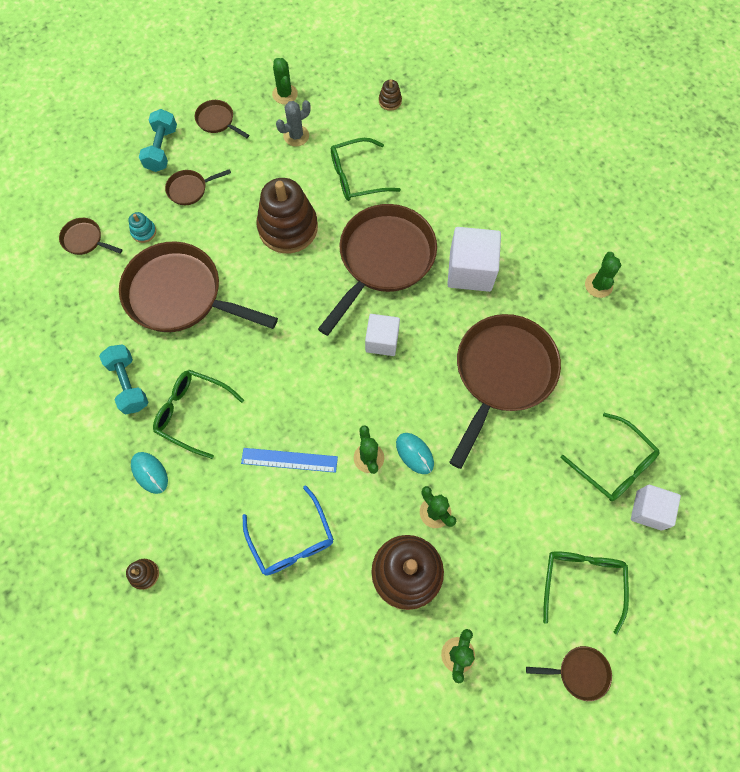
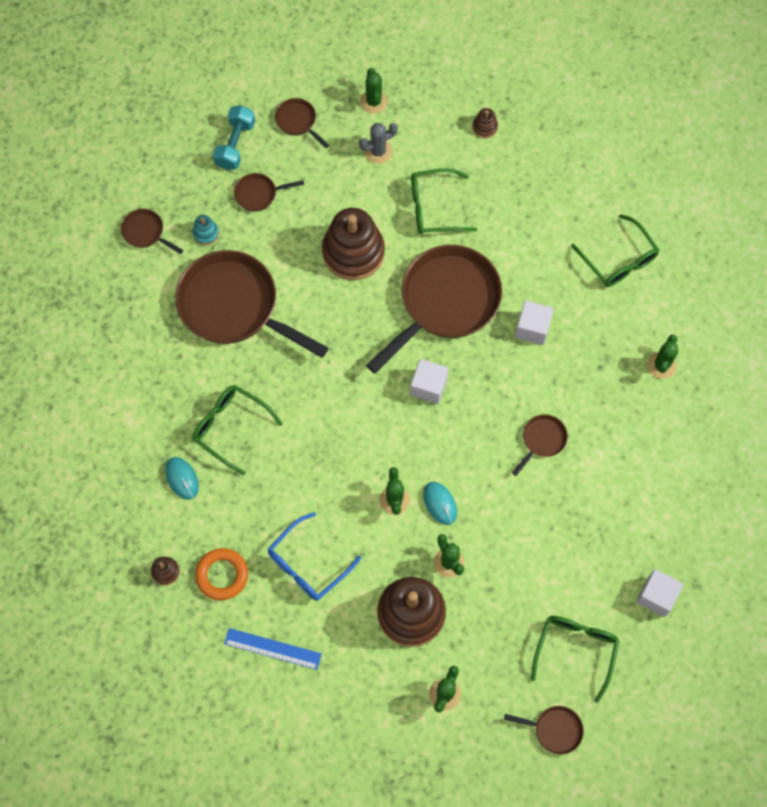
camera: 10 degrees right, 0 degrees up
turquoise dumbbell [99,344,149,415] -> none
blue ruler [241,448,338,473] -> blue ruler moved to [224,628,322,670]
blue glasses [242,485,334,576] -> blue glasses turned 60 degrees clockwise [268,512,361,601]
white cube [447,227,501,292] -> white cube [515,301,554,345], size x0.65
brown pan [449,314,561,469] -> brown pan [512,414,568,476], size x0.43
green glasses [561,413,660,501] -> green glasses moved to [571,214,659,287]
none -> orange ring [195,548,248,600]

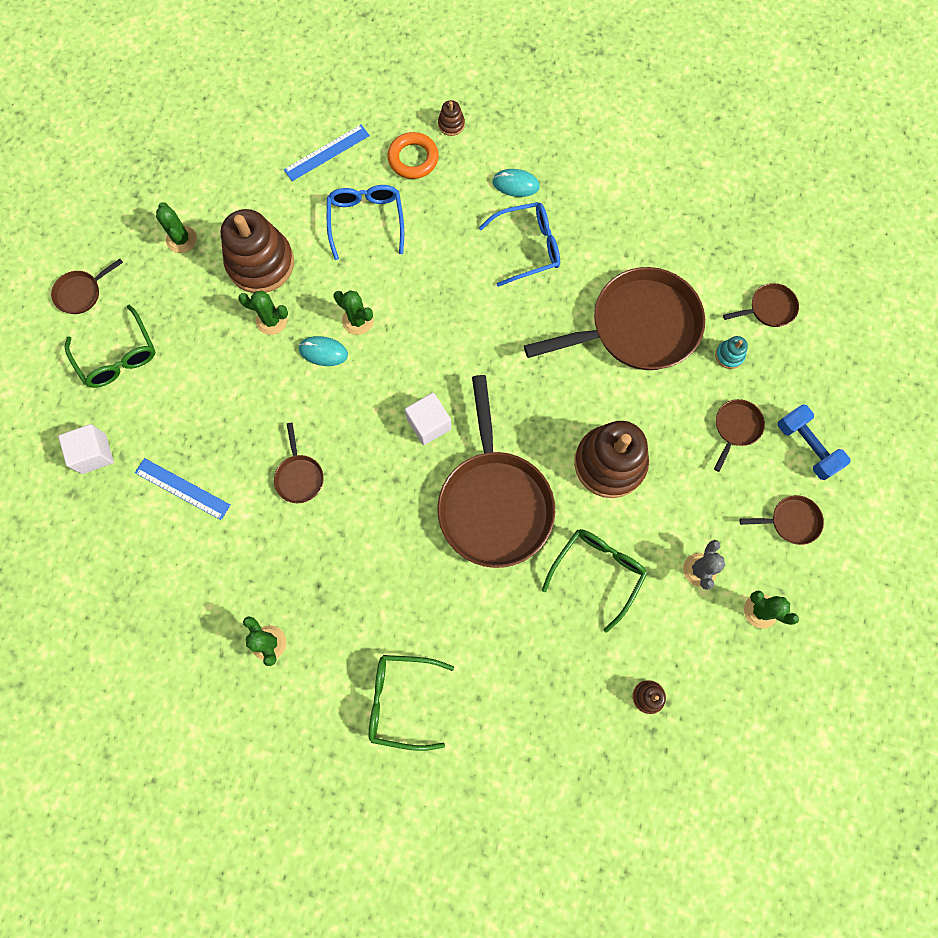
camera: 130 degrees right, 5 degrees up
green glasses [193,385,283,475] -> blue glasses [479,202,560,287]
turquoise dumbbell [213,106,255,170] -> blue dumbbell [778,404,850,480]
white cube [515,301,554,345] -> none
none -> blue ruler [135,458,230,520]

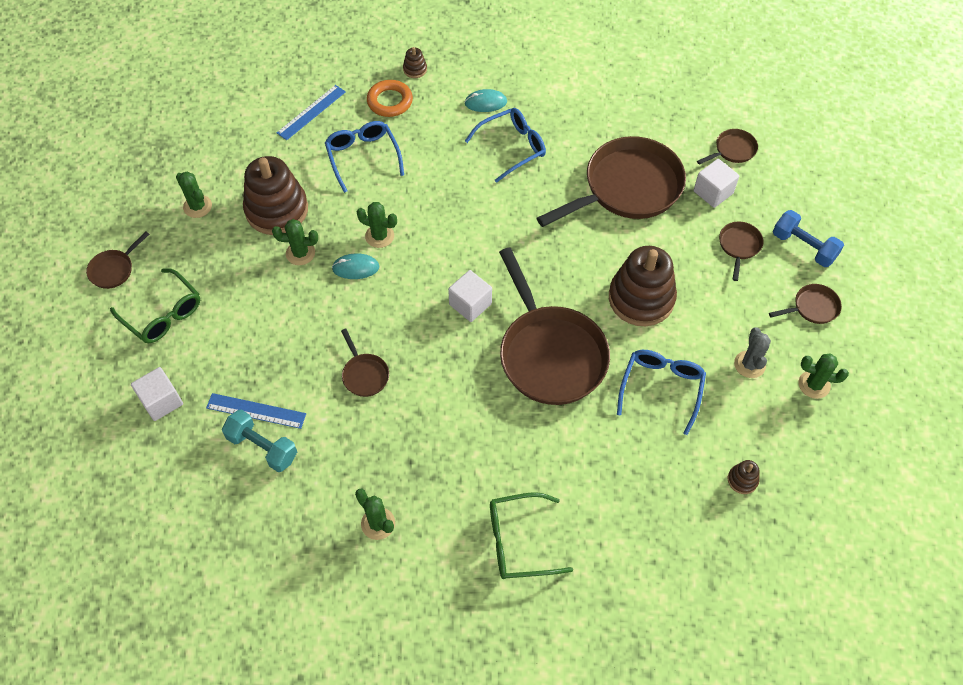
camera: 15 degrees left, 15 degrees down
green glasses [542,529,647,633] -> blue glasses [617,350,706,435]
turquoise stacking toy [715,336,748,369] -> white cube [693,159,739,208]
none -> turquoise dumbbell [222,409,297,472]

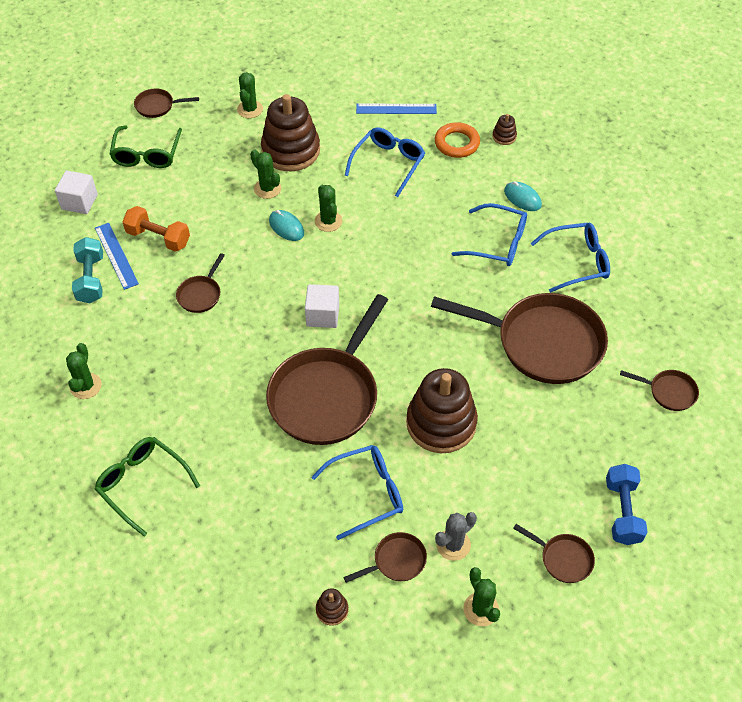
camera: 50 degrees right, 5 degrees down
white cube [693,159,739,208] -> none
brown pan [719,222,763,281] -> brown pan moved to [343,532,427,583]
none -> orange dumbbell [122,206,190,252]
none -> blue glasses [531,223,610,293]

